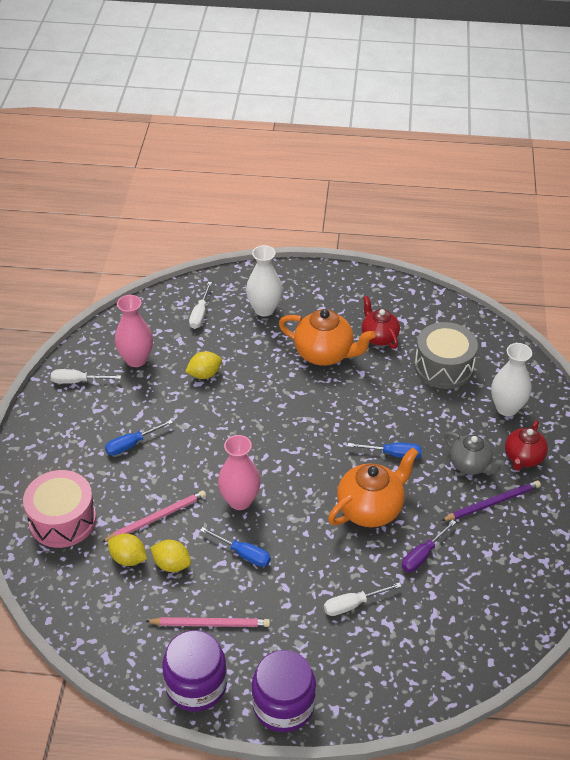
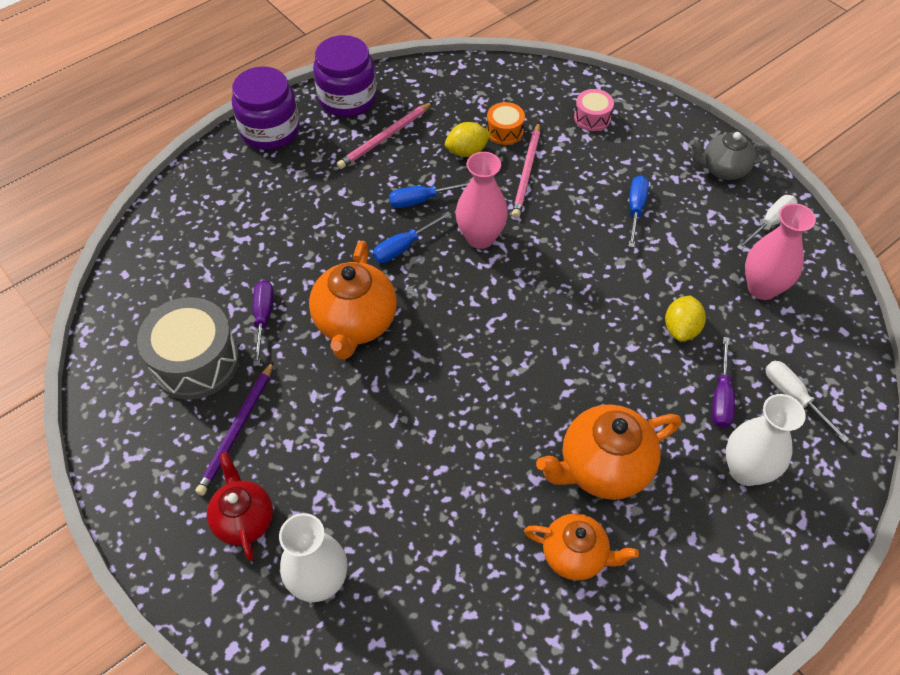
camera: 135 degrees right, 10 degrees up
pink drum [23,470,96,548] -> pink drum [574,89,614,131], size x0.51
yellow lemon [108,533,147,566] -> orange drum [487,102,525,145]
white screwdriver [324,582,402,616] -> none
blue screwdriver [348,443,422,459] -> blue screwdriver moved to [373,212,451,263]
red teapot [362,296,400,349] -> orange teapot [524,513,639,581]
grey drum [414,322,478,389] -> grey drum moved to [137,297,239,400]
grey teapot [444,432,505,475] -> grey teapot moved to [689,132,771,180]
none -> purple screwdriver [712,337,735,428]

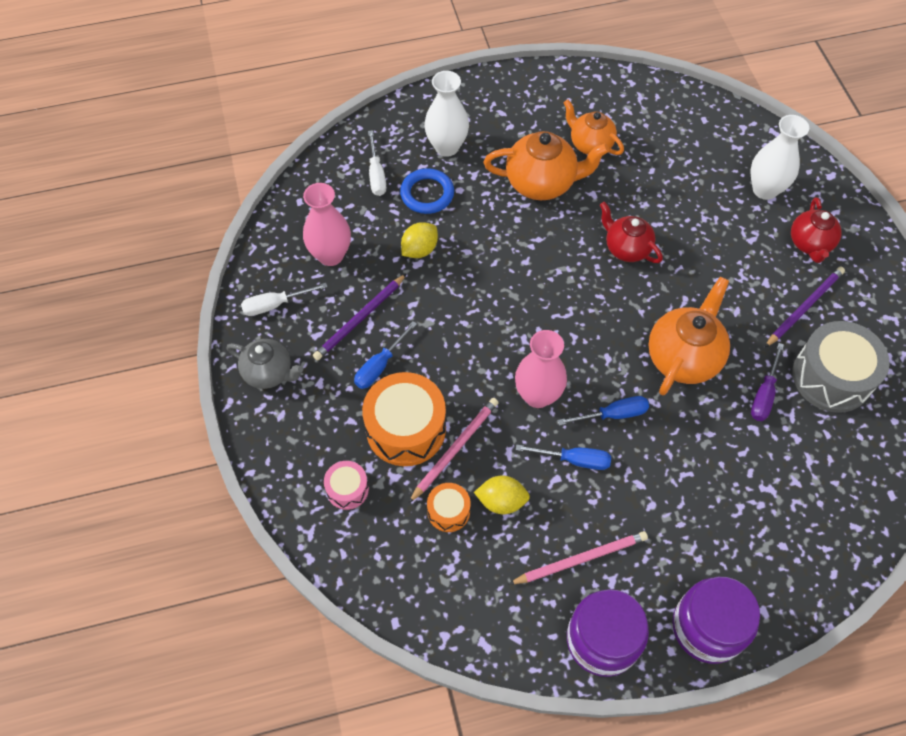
camera: 155 degrees left, 5 degrees up
purple screwdriver [712,337,735,428] -> blue ring [400,168,454,214]
none -> purple pencil [313,274,406,360]
none -> orange drum [362,372,446,466]
none -> red teapot [600,202,663,263]

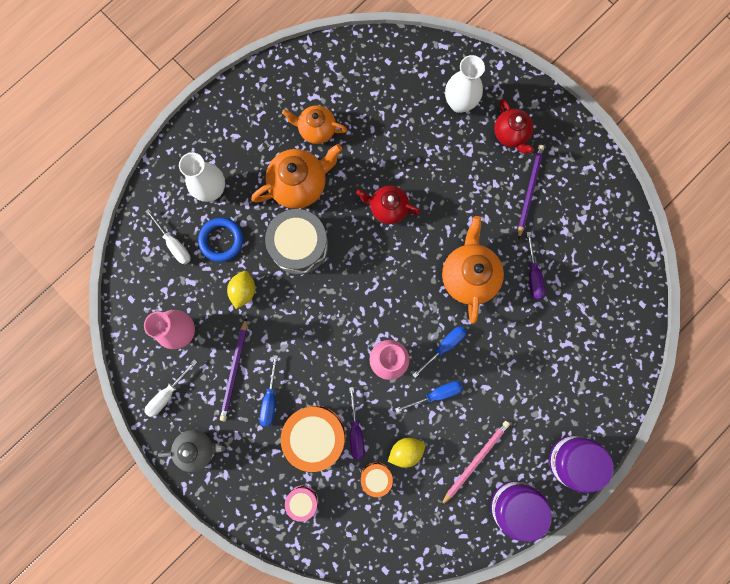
camera: 30 degrees left, 20 degrees up
pink pencil [409,398,499,503] -> purple screwdriver [349,387,365,459]
grey drum [792,321,890,413] -> grey drum moved to [265,209,328,275]

